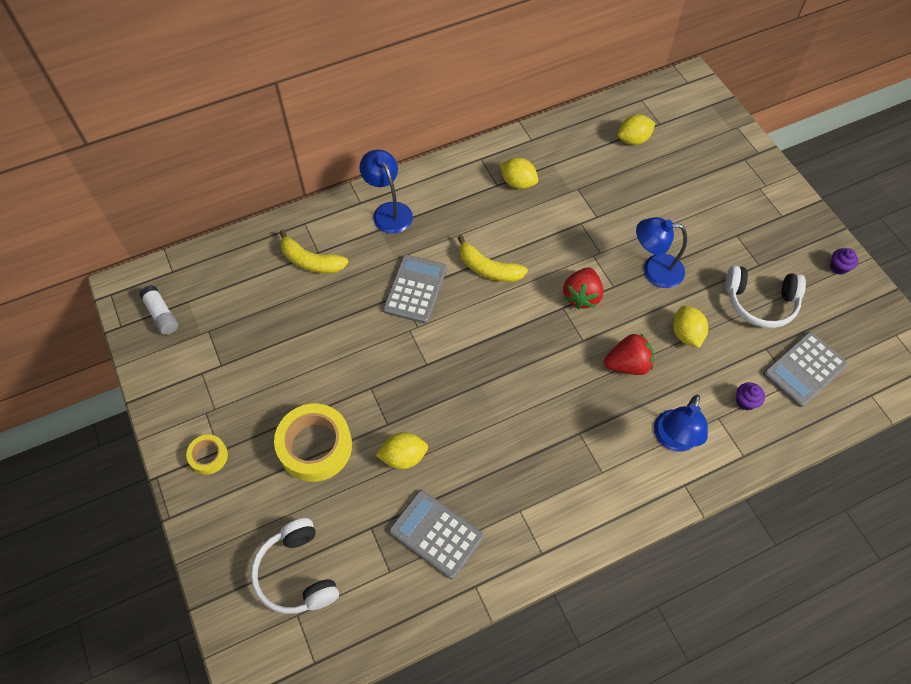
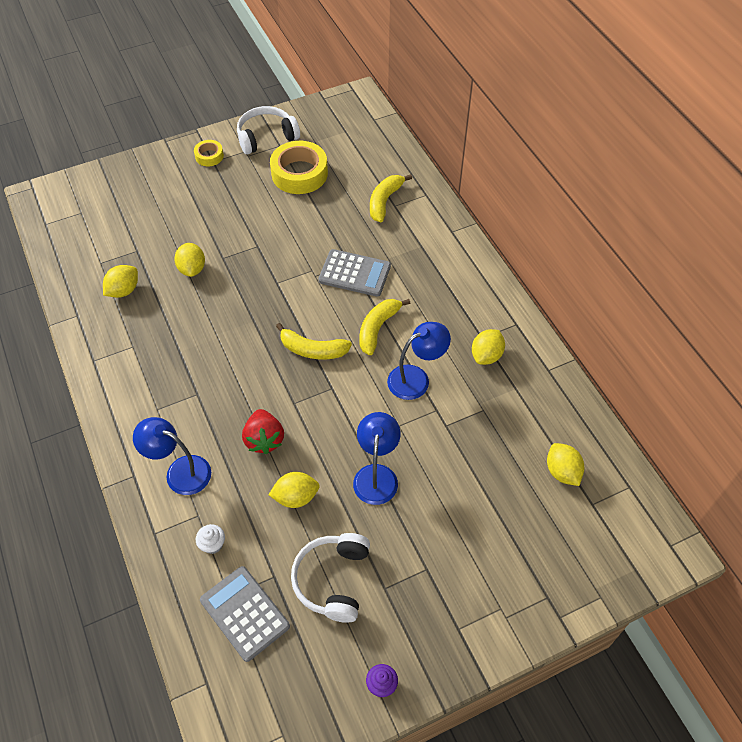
camera: 90 degrees right, 5 degrees down
white glue stick [139,285,178,335] -> none
white headphones [251,518,339,614] -> white headphones moved to [237,106,300,154]
yellow tape [274,404,352,482] -> yellow tape moved to [270,141,328,194]
blue lamp [359,149,413,234] -> blue lamp moved to [387,322,451,400]
grey calculator [389,490,484,579] -> yellow lemon [103,265,138,298]
red strawberry [563,267,604,309] -> none
purple cupcake [736,382,765,410] -> white cupcake [196,524,225,554]
none -> yellow banana [276,323,352,359]

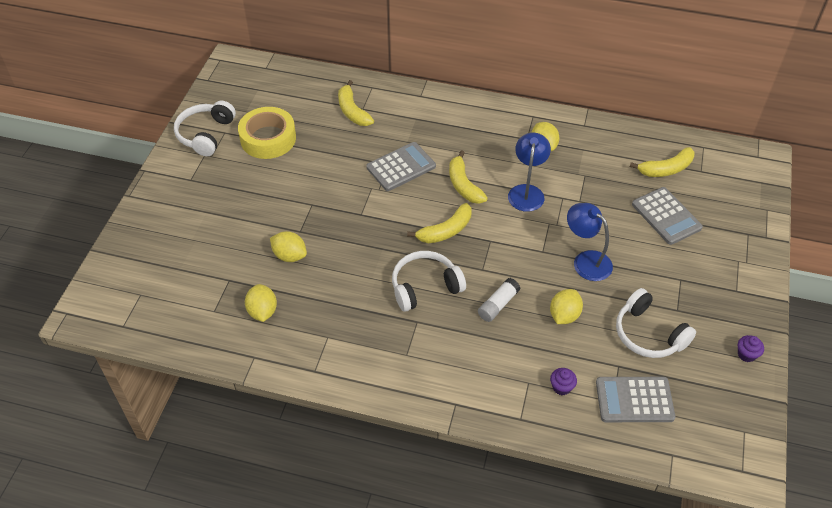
camera: 50 degrees left, 5 degrees down
blue lamp [133,417,211,495] -> none
yellow tape [194,140,224,166] -> none
white cupcake [196,524,225,554] -> purple cupcake [550,368,577,395]
red strawberry [242,409,284,454] -> white glue stick [478,278,520,322]
yellow lemon [547,443,585,486] -> yellow banana [630,147,695,177]
none -> white headphones [392,251,466,312]
none -> grey calculator [632,187,703,245]

